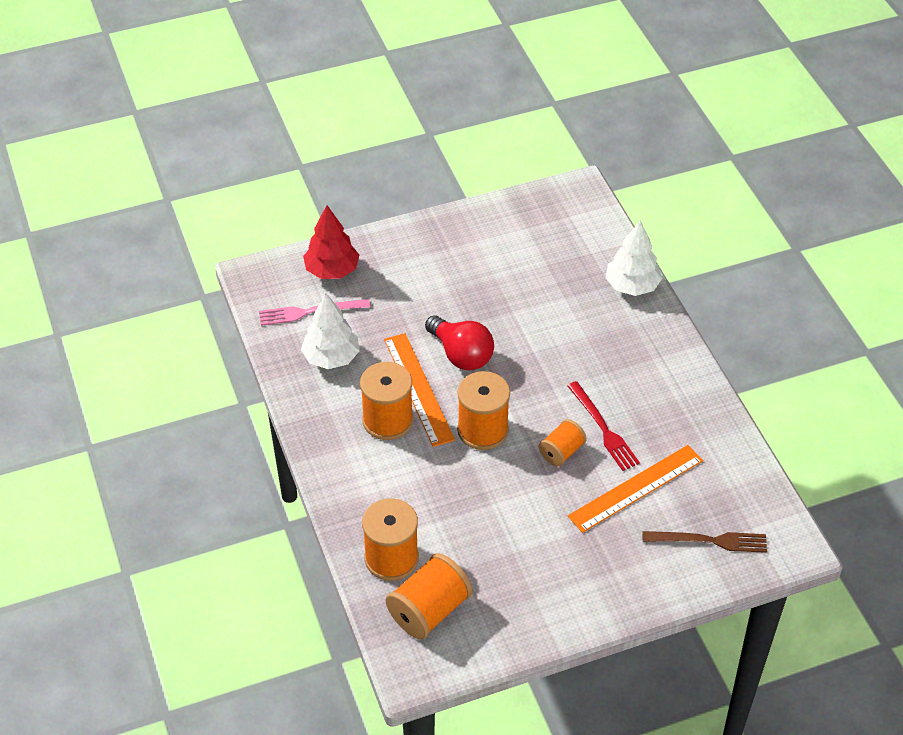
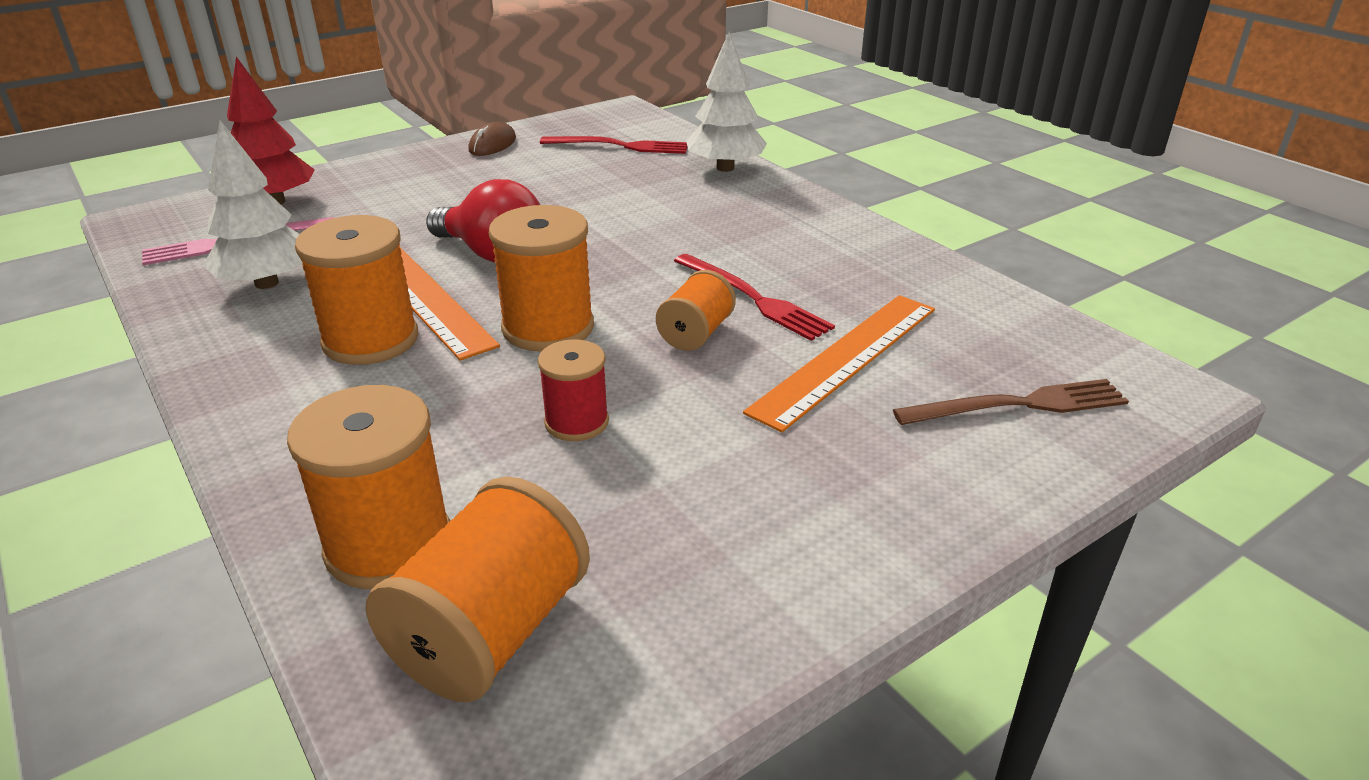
camera: 15 degrees left, 15 degrees down
none -> brown mouse [468,122,516,156]
none -> red spool [538,339,609,441]
none -> red fork [540,136,688,154]

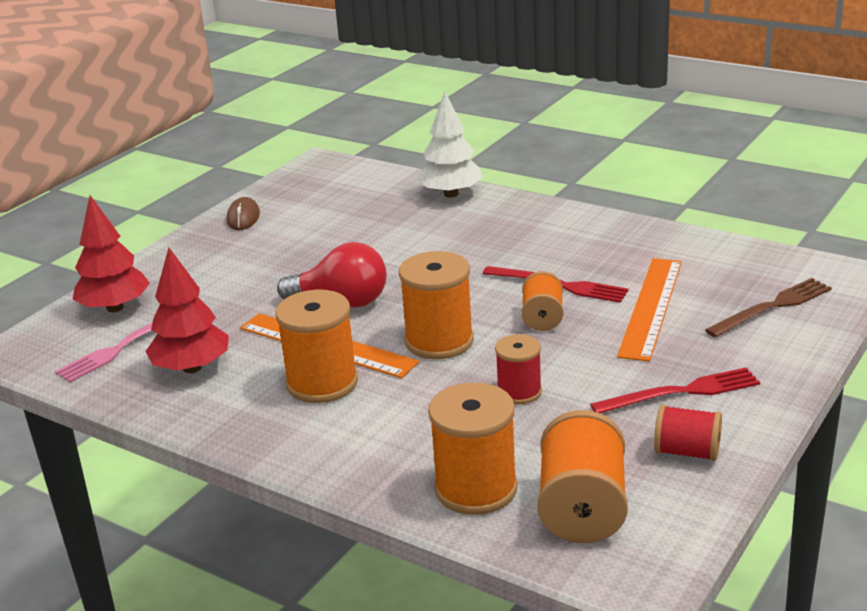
camera: 20 degrees left, 5 degrees down
white tree [203,120,302,289] -> red tree [145,248,229,373]
red fork [540,136,688,154] -> red fork moved to [590,367,760,413]
none -> red spool [654,405,722,461]

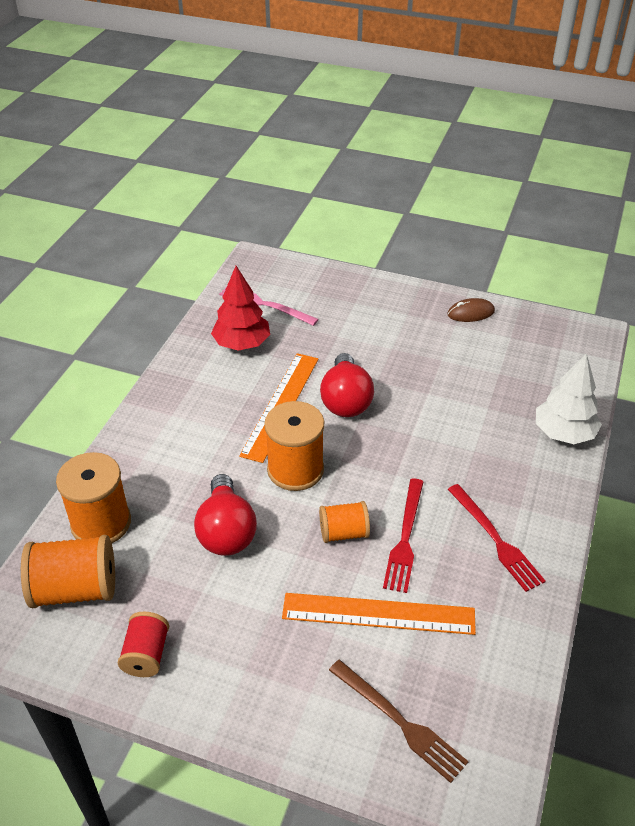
camera: 75 degrees right, 15 degrees up
red tree [73,195,150,312] -> none
orange spool [275,290,358,403] -> none
red spool [495,334,542,404] -> red light bulb [194,474,257,556]
red fork [590,367,760,413] -> red fork moved to [448,484,546,592]

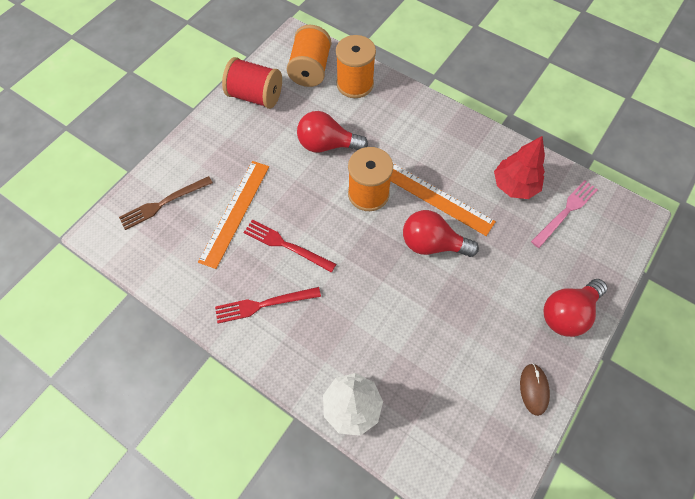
camera: 105 degrees right, 20 degrees up
red spool [118,612,169,677] -> red spool [222,57,282,109], size x1.66
orange spool [319,501,370,543] -> none
none -> red light bulb [544,279,607,337]

